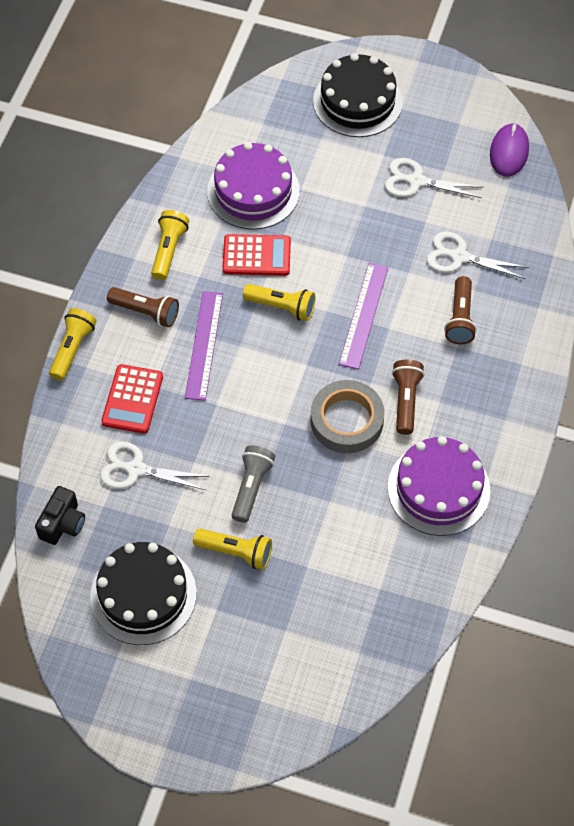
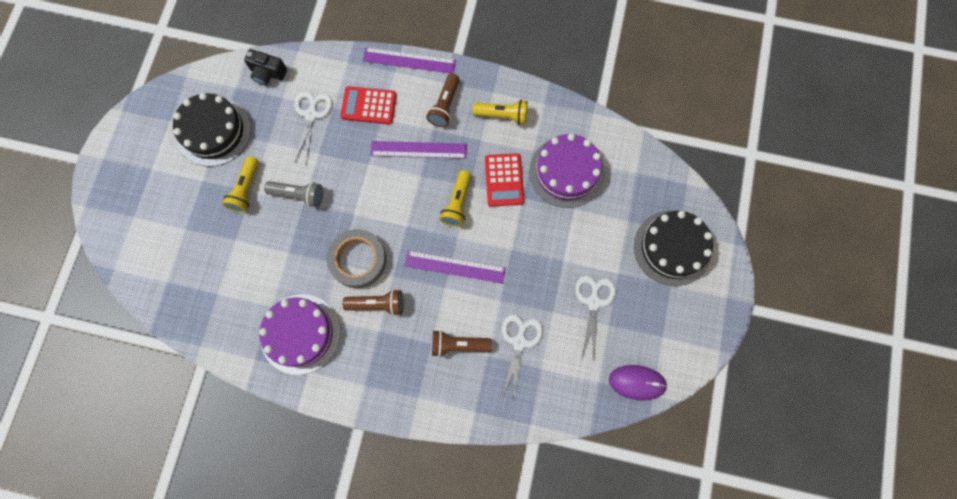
camera: 85 degrees right, 15 degrees up
yellow flashlight [49,308,97,381] -> purple ruler [363,47,456,74]

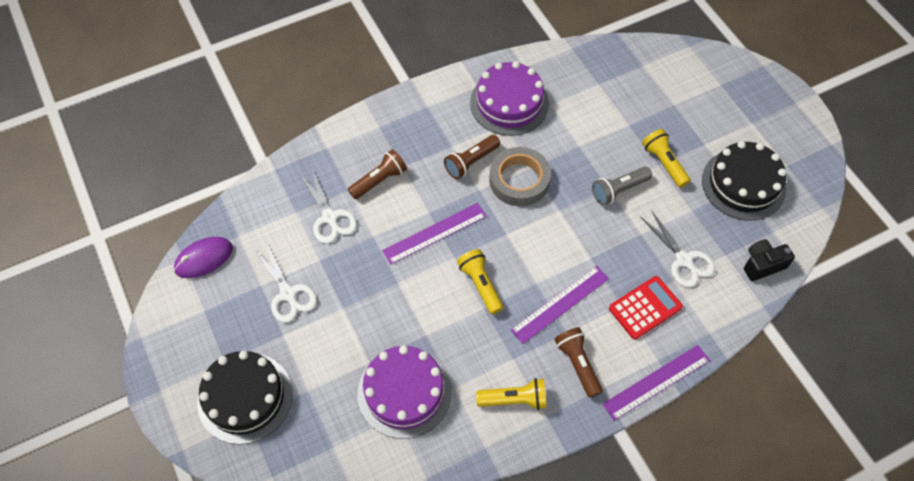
camera: 140 degrees right, 15 degrees down
yellow flashlight [473,100,528,125] -> yellow flashlight turned 150 degrees counterclockwise [476,378,547,410]
red calculator [485,153,524,207] -> none

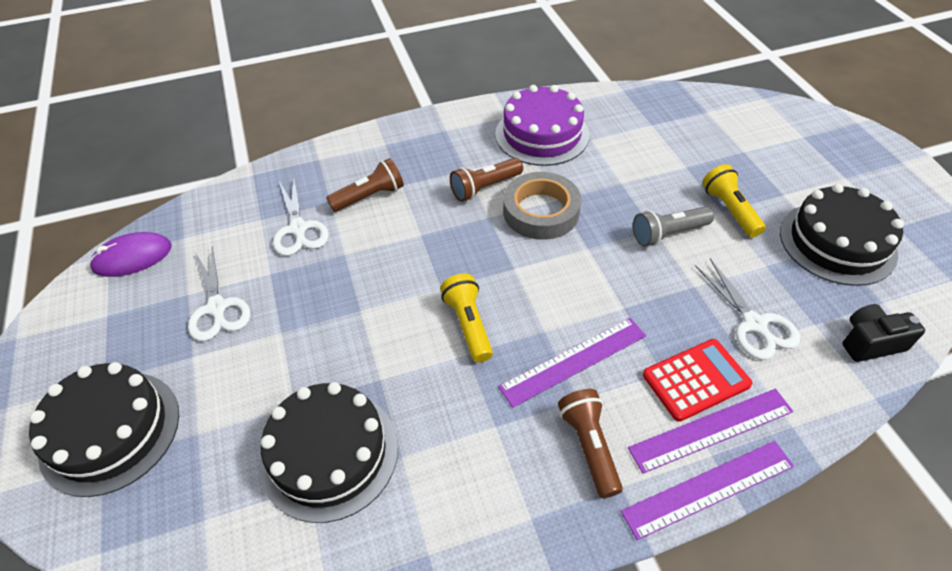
camera: 10 degrees right, 10 degrees down
purple cake [357,345,452,439] -> black cake [259,382,398,523]
purple ruler [382,203,487,265] -> purple ruler moved to [628,389,793,474]
yellow flashlight [476,378,547,410] -> none

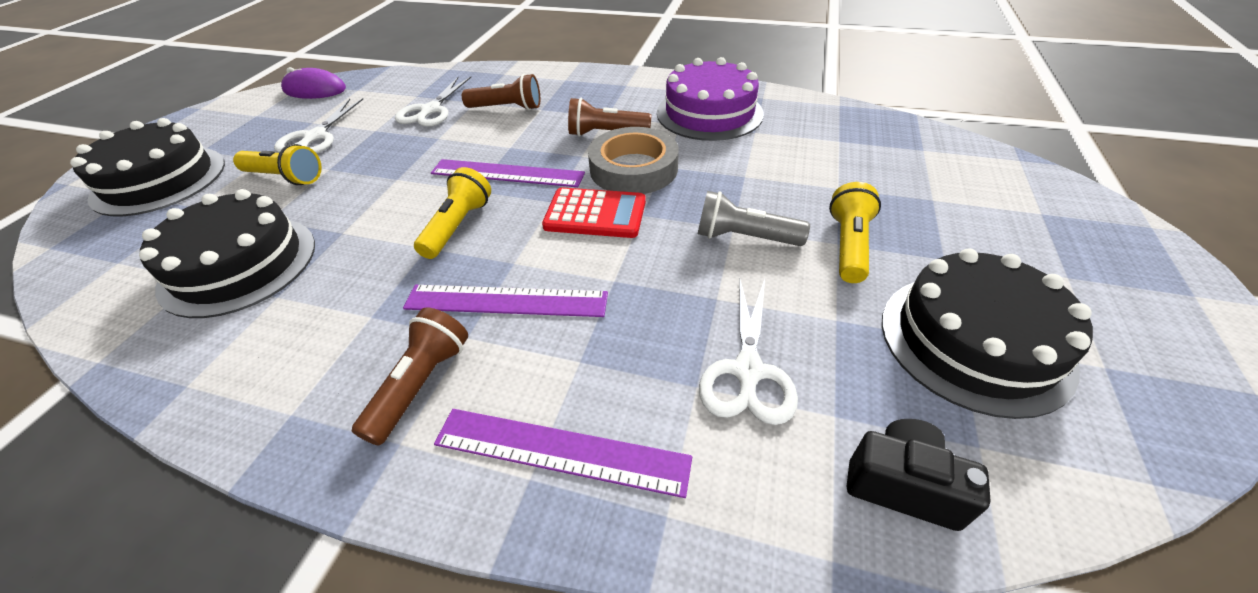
camera: 35 degrees right, 5 degrees down
purple ruler [621,441,794,540] -> purple ruler moved to [431,159,585,187]
red calculator [643,339,752,422] -> red calculator moved to [542,187,646,238]
none -> yellow flashlight [233,144,322,185]

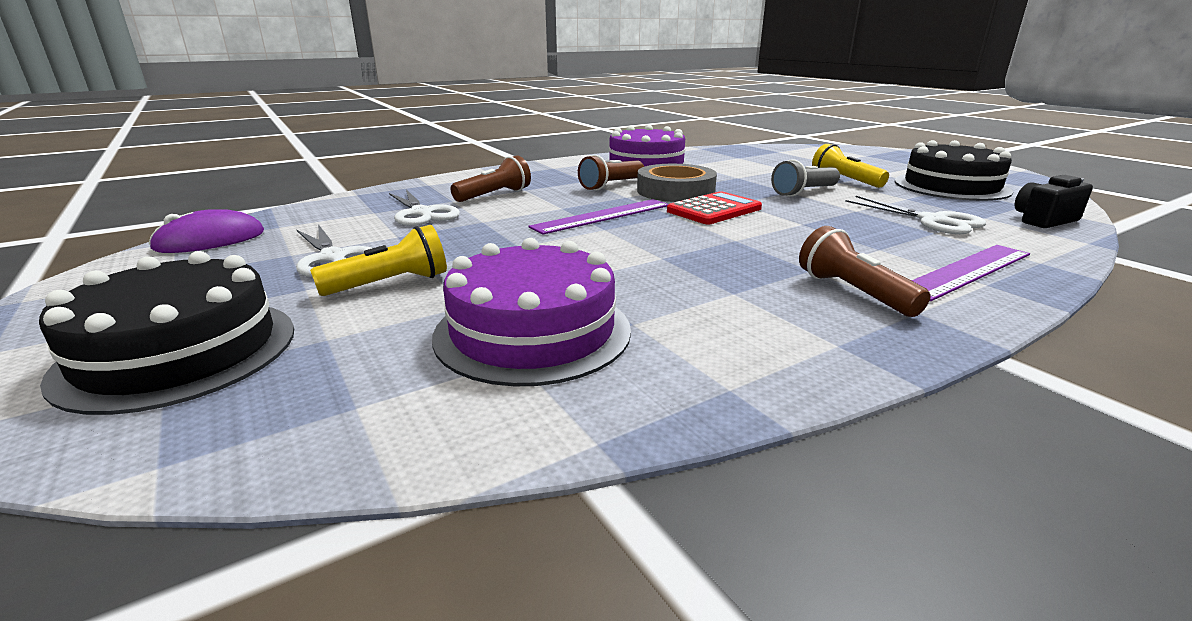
camera: 50 degrees left, 20 degrees down
black cake [139,189,315,318] -> purple cake [432,238,631,386]
purple ruler [403,285,608,317] -> none
yellow flashlight [414,167,491,259] -> none

